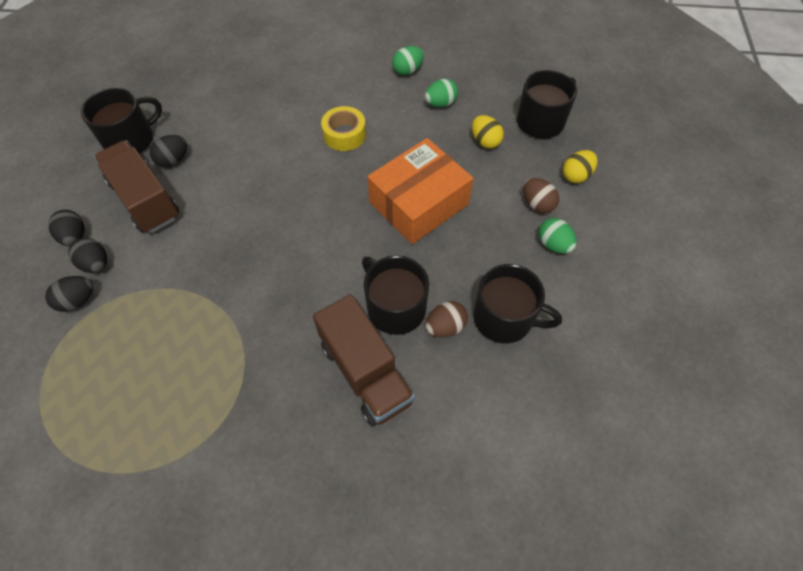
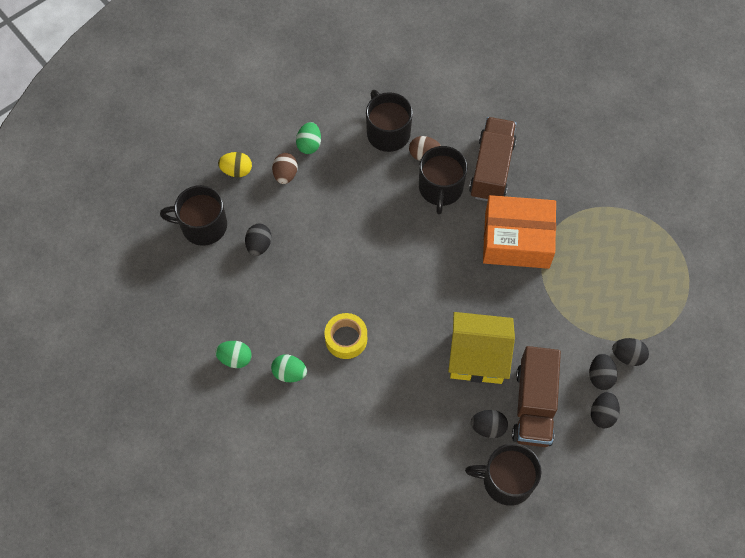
camera: 135 degrees left, 5 degrees up
orange box [367,138,473,244] -> orange box moved to [483,195,556,269]
green egg [425,79,458,107] -> green egg moved to [271,354,307,382]
yellow egg [472,115,504,149] -> black egg [245,224,272,256]
none -> yellow house [448,312,515,384]

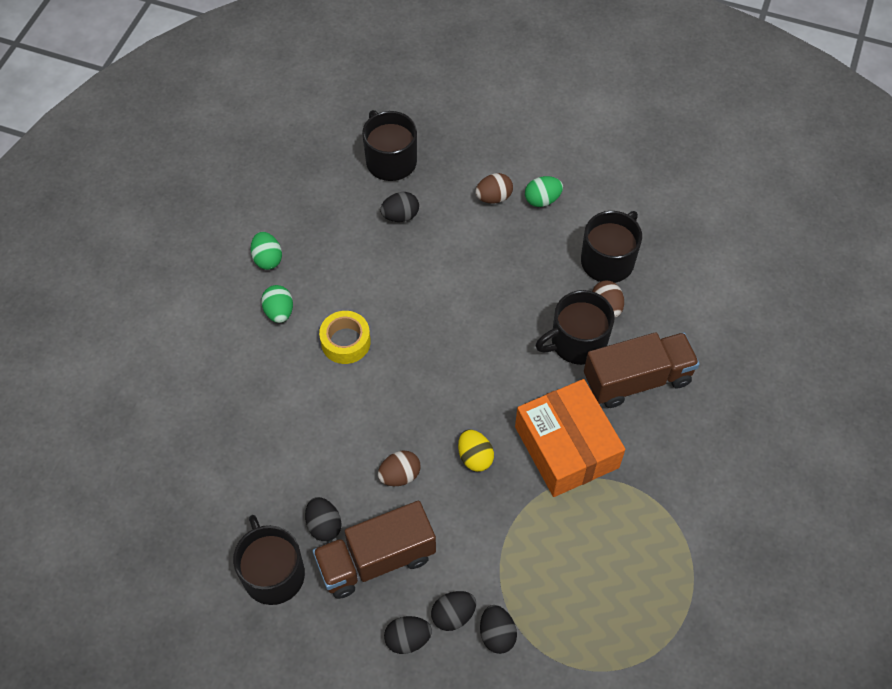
camera: 60 degrees right, 5 degrees down
yellow egg [218,152,252,177] -> yellow egg moved to [458,430,494,472]
yellow house [448,312,515,384] -> brown egg [378,450,421,486]

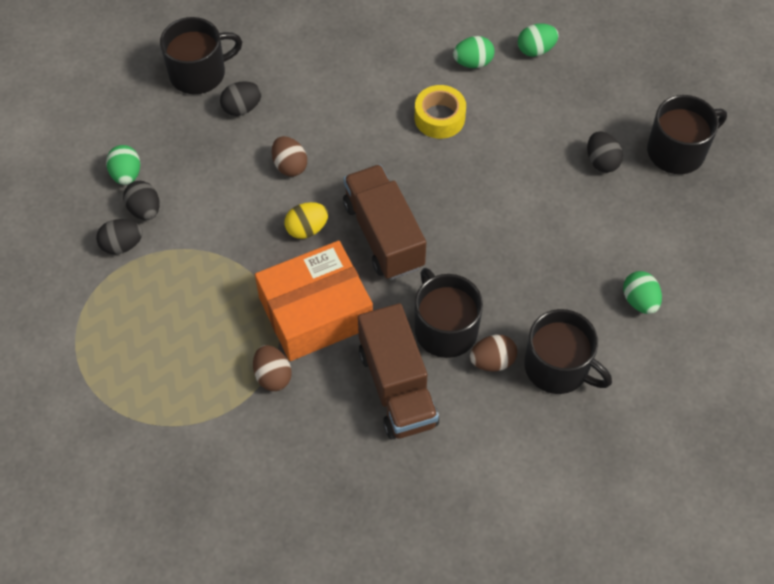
camera: 90 degrees right, 0 degrees up
brown truck [313,501,436,599] -> brown truck moved to [343,164,426,280]
black egg [384,616,432,654] -> green egg [106,145,140,185]
brown egg [475,173,513,204] -> brown egg moved to [253,345,292,391]

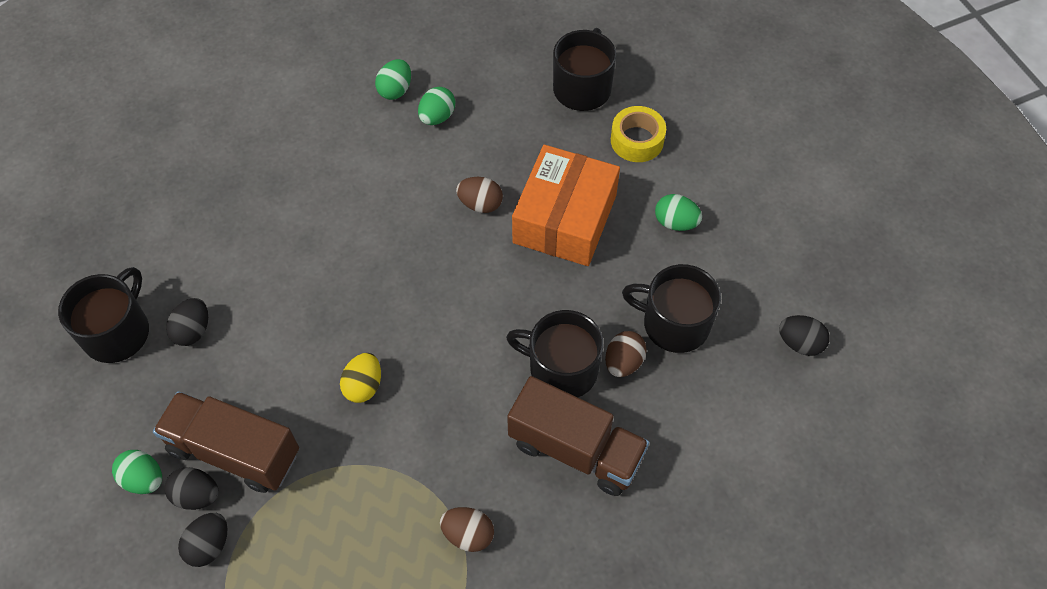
camera: 45 degrees left, 0 degrees up
orange box [255,241,373,361] -> orange box moved to [512,145,620,266]
brown egg [272,136,307,177] -> brown egg moved to [456,177,503,213]
brown truck [343,164,426,280] -> brown truck moved to [153,391,299,493]
yellow tape [415,85,466,139] -> yellow tape moved to [611,106,666,162]
green egg [453,36,495,68] -> green egg moved to [418,87,455,125]
black mug [524,309,612,394] -> black mug turned 150 degrees counterclockwise [622,264,721,353]
black egg [587,131,623,173] -> black egg moved to [779,315,830,356]

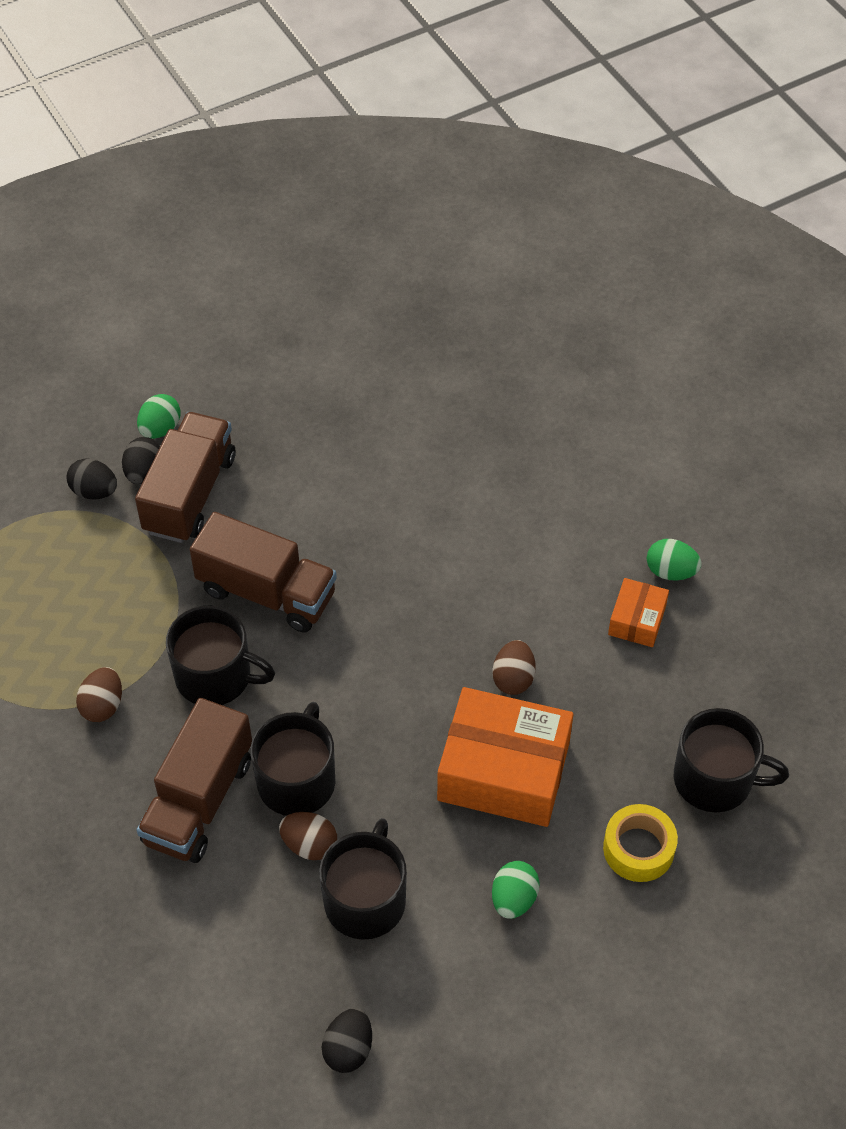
camera: 85 degrees right, 5 degrees down
black mug [58,267,149,363] -> black mug moved to [166,606,275,705]
black egg [166,298,208,346] -> none
yellow egg [340,353,381,403] -> brown truck [190,512,337,632]
green egg [418,87,455,125] -> orange box [608,578,669,647]

